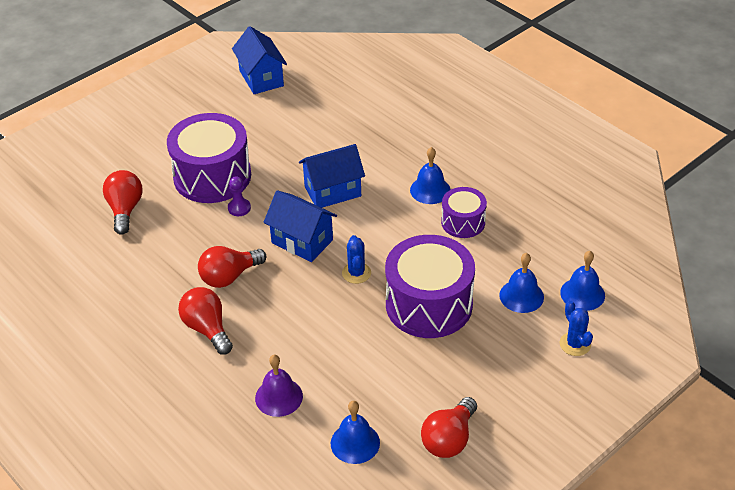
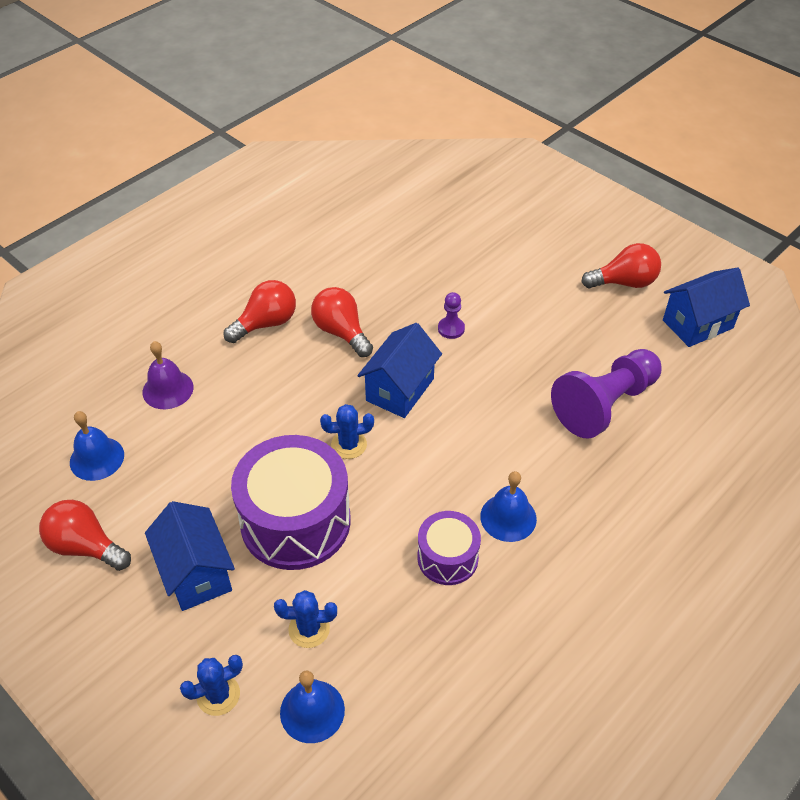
camera: 85 degrees right, 5 degrees up
red light bulb [103,170,143,235] -> red light bulb moved to [582,243,661,289]
purple drum [167,113,251,203] -> none
blue house [299,144,365,208] -> blue house moved to [145,501,235,611]
blue bell [499,253,544,313] -> blue cactus [274,590,337,648]
none -> purple pawn [551,349,661,439]

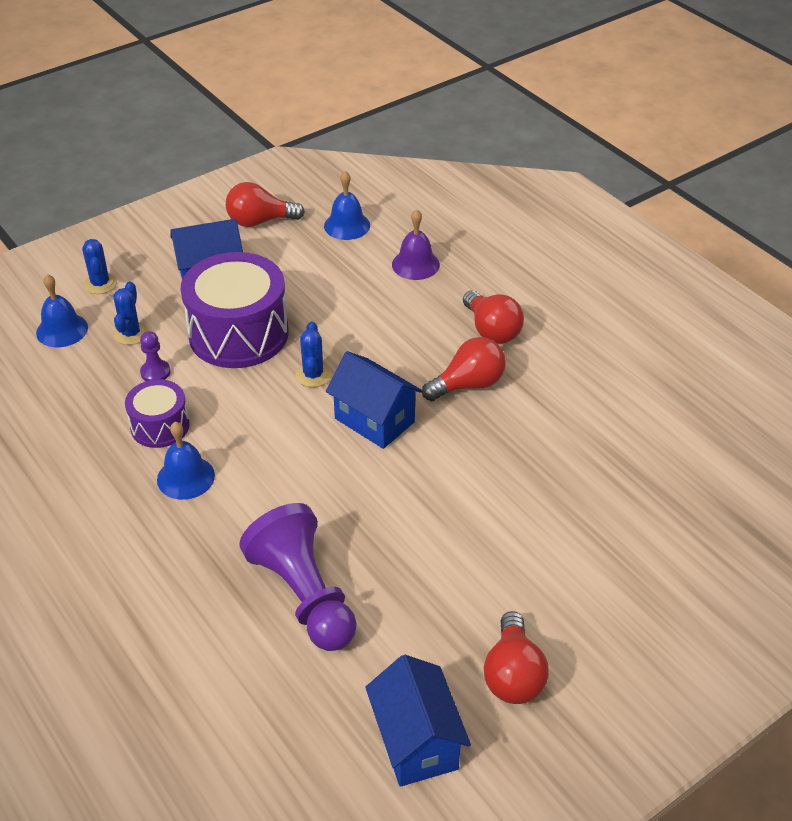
camera: 100 degrees right, 5 degrees down
red light bulb [39,500,131,571] -> red light bulb turned 135 degrees counterclockwise [226,182,305,227]
purple pawn [438,292,465,339] -> purple pawn moved to [140,331,171,381]

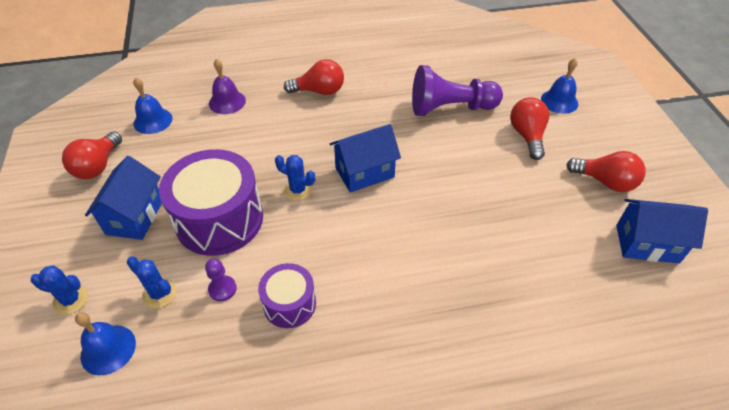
camera: 65 degrees left, 5 degrees up
blue bell [157,421,215,500] -> blue bell moved to [541,58,578,114]
purple pawn [239,503,357,651] -> purple pawn moved to [412,65,503,116]
red light bulb [422,337,506,401] -> red light bulb moved to [510,97,549,160]

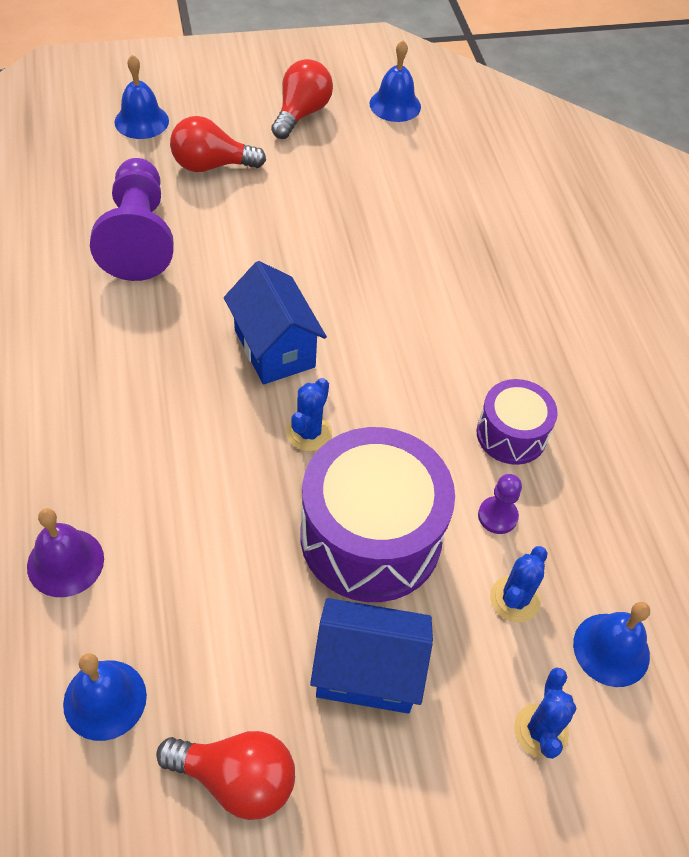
camera: 95 degrees left, 5 degrees up
red light bulb [284,59,344,95] -> none
blue house [616,199,708,263] -> blue bell [370,40,421,122]

